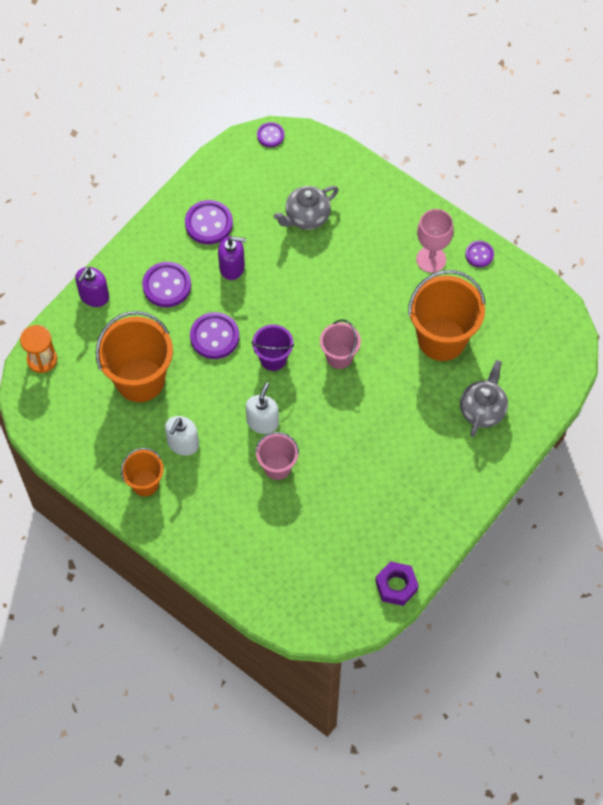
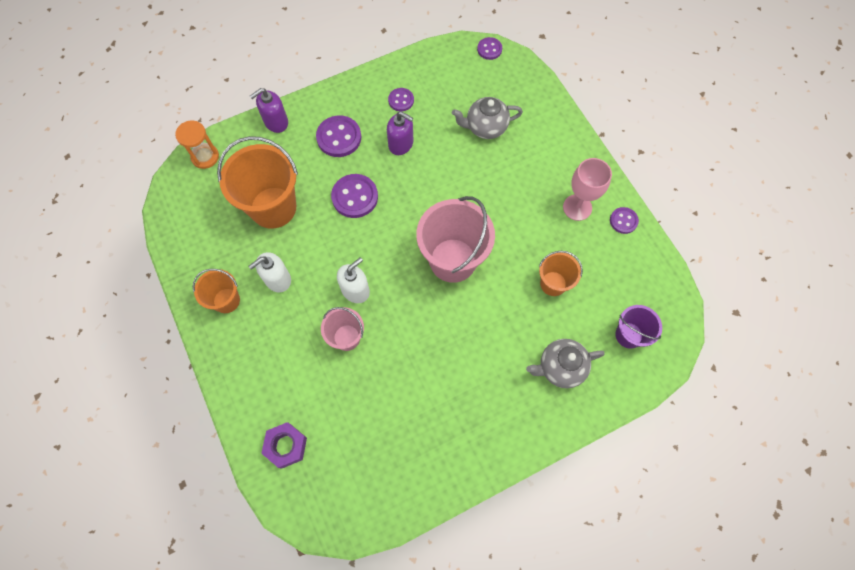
camera: 25 degrees right, 5 degrees up
purple button [185,200,233,244] -> purple button [388,88,414,111], size x0.59
purple bucket [252,325,294,371] -> purple bucket moved to [615,305,662,349]
pink bucket [320,320,361,369] -> pink bucket [416,196,495,283], size x1.83
purple nut [375,561,419,606] -> purple nut moved to [261,422,307,469]
orange bucket [408,270,486,361] -> orange bucket [539,251,583,296], size x0.55
grey teapot [460,360,508,437] -> grey teapot turned 150 degrees counterclockwise [526,339,605,388]

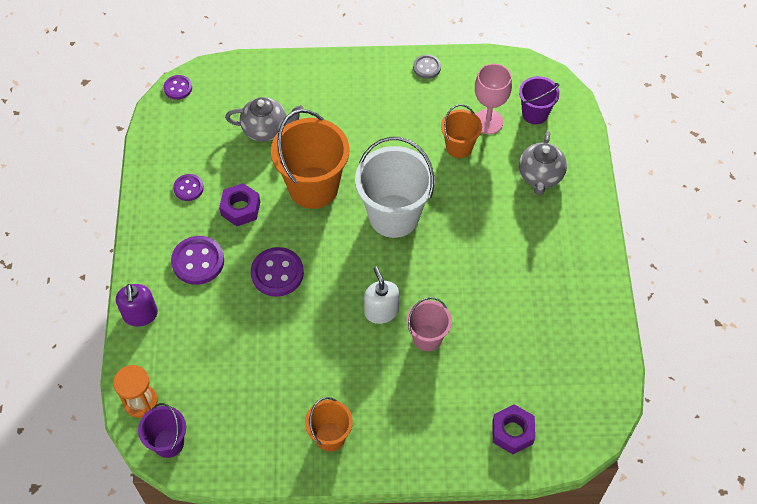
camera: 65 degrees left, 10 degrees down
orange bucket [217,136,298,229] -> orange bucket moved to [271,109,350,209]
white soap dispenser [248,252,291,292] -> none
purple soap dispenser [387,111,413,155] -> purple nut [219,183,260,226]
pink bucket [416,196,495,283] -> white bucket [355,137,435,238]
grey teapot [452,97,523,139] -> grey teapot turned 105 degrees counterclockwise [225,97,304,142]
pink goblet [563,158,612,221] -> pink goblet moved to [475,64,512,134]
purple button [610,207,639,234] -> grey button [413,55,441,79]
none -> purple bucket [138,403,186,458]

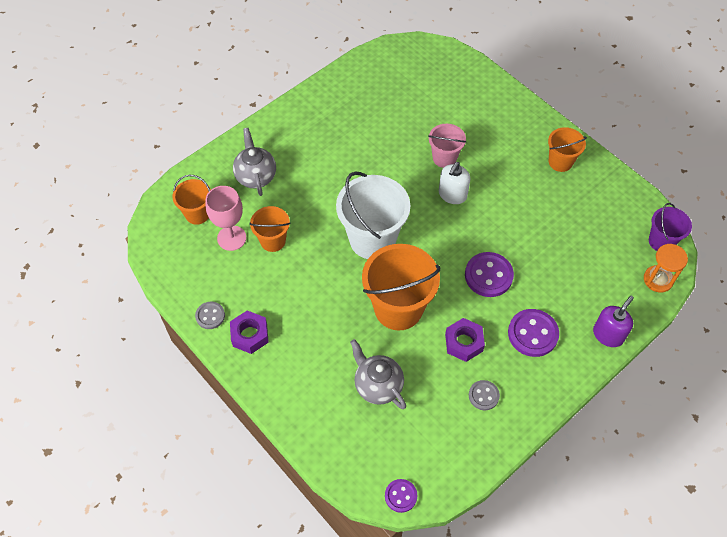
camera: 130 degrees left, 0 degrees up
purple button [173,174,204,201] -> grey button [469,380,500,410]
purple nut [493,404,535,454] -> purple nut moved to [230,311,269,354]
purple bucket [519,76,560,124] -> orange bucket [172,175,211,225]
grey teapot [519,131,567,196] -> grey teapot turned 75 degrees counterclockwise [233,128,276,196]

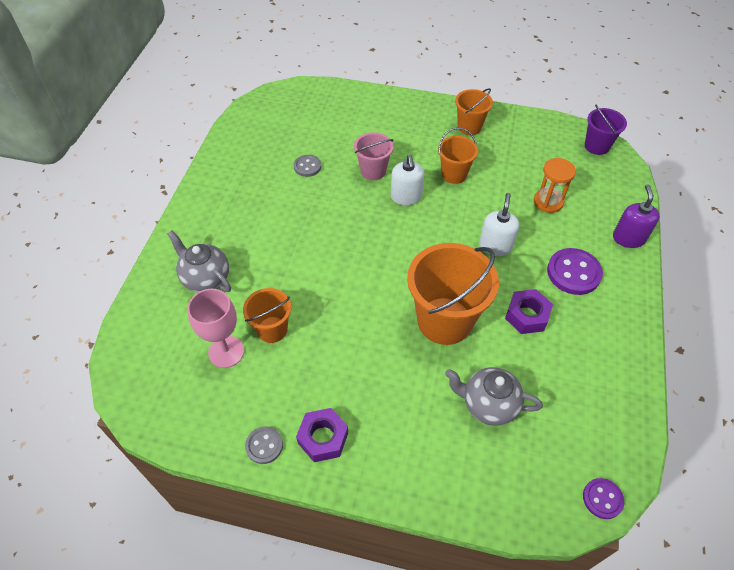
camera: 35 degrees left, 5 degrees down
orange bucket [172,175,211,225] -> orange bucket moved to [438,127,478,184]
white bucket [336,171,410,259] -> none
purple button [465,252,514,297] -> white soap dispenser [479,193,519,256]
grey button [469,380,500,410] -> grey button moved to [294,155,321,177]
orange hourglass [644,244,688,293] -> orange hourglass moved to [534,158,576,213]

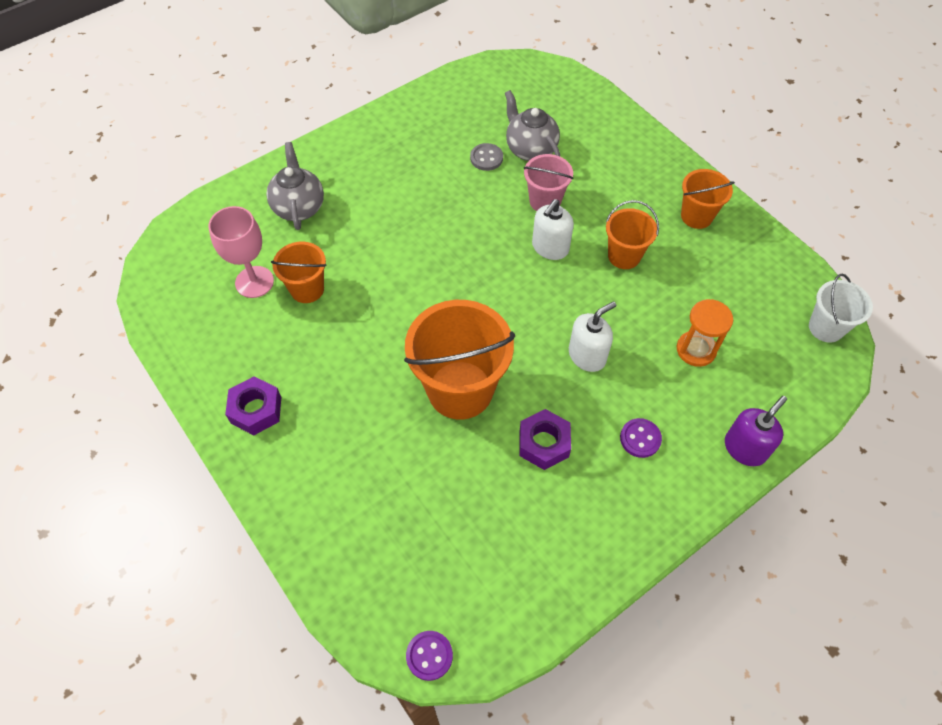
camera: 40 degrees right, 5 degrees up
grey button [245,426,283,464] -> none
grey teapot [445,367,543,426] -> grey teapot moved to [505,90,560,161]
purple button [547,248,603,295] -> purple button [620,418,662,458], size x0.59
purple bucket [585,105,627,155] -> white bucket [809,274,873,342]

